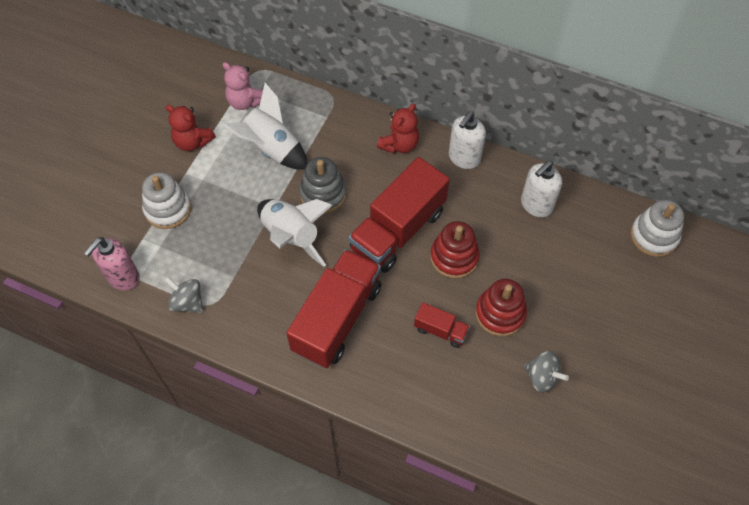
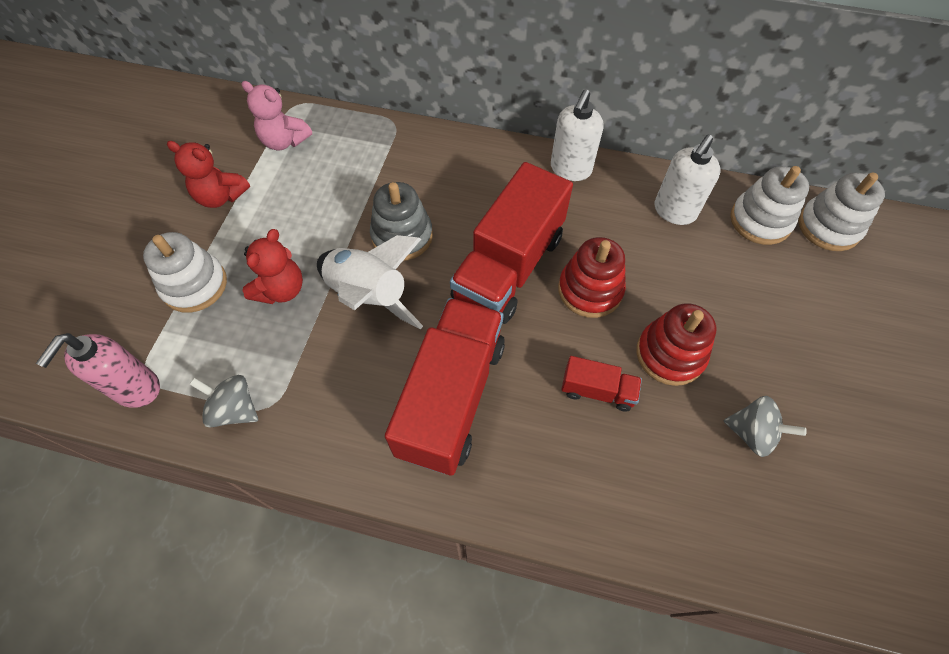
camera: 10 degrees left, 0 degrees up
white rocket [223,82,308,170] -> none
red teddy bear [377,103,419,153] -> red teddy bear moved to [242,229,303,304]
none -> white stacking toy [730,166,809,245]

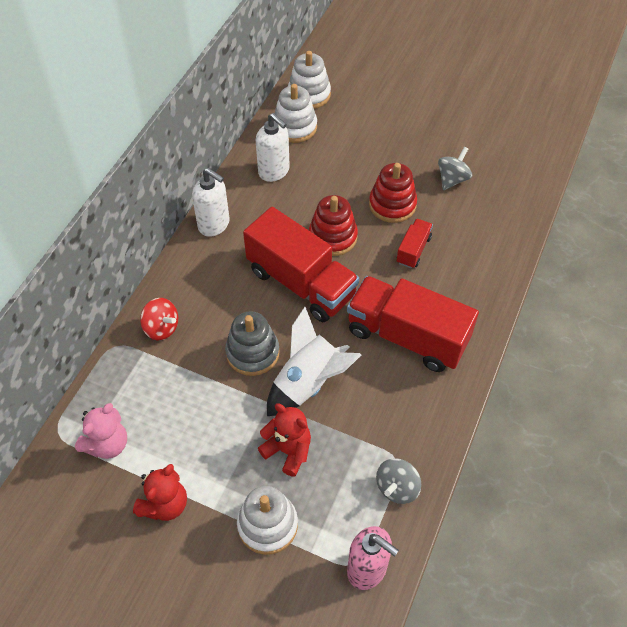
camera: 80 degrees left, 5 degrees down
none -> red spinning top [140,298,178,340]

